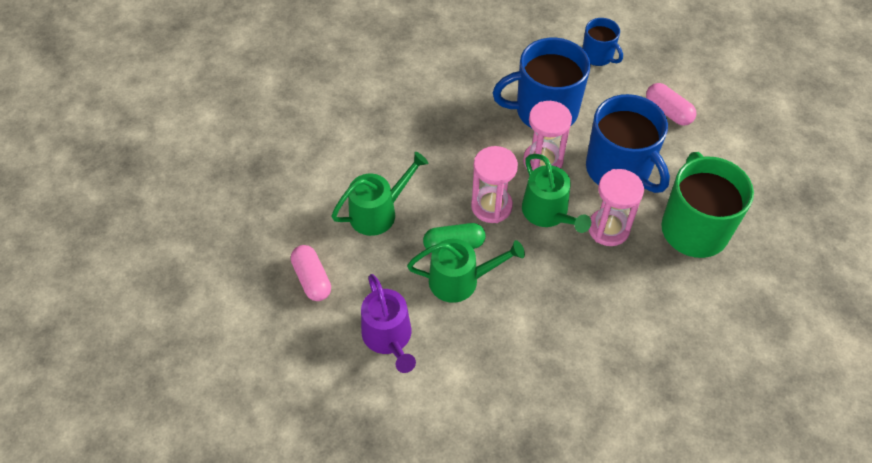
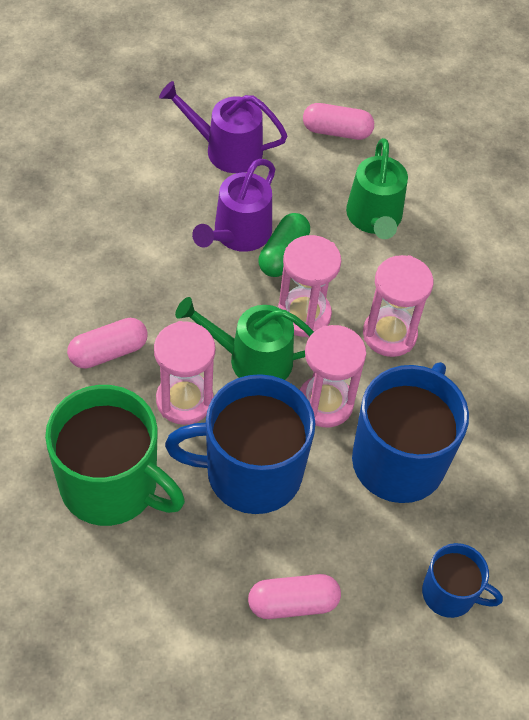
camera: 120 degrees right, 0 degrees up
green watering can [407,239,525,303] -> purple watering can [192,159,275,252]
blue mug [583,18,623,66] -> blue mug turned 150 degrees counterclockwise [422,543,503,618]
none -> pink capsule [67,318,148,369]
none -> pink hourglass [363,255,434,357]

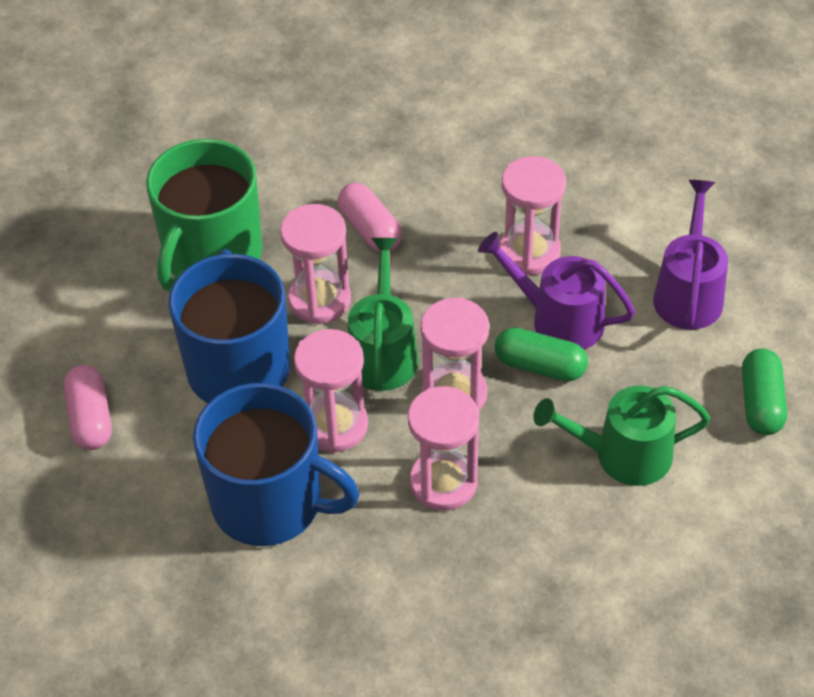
camera: 90 degrees right, 5 degrees down
pink capsule [303,103,374,140] -> green capsule [742,348,787,435]
blue mug [422,543,503,618] -> none
none -> pink hourglass [499,156,566,276]

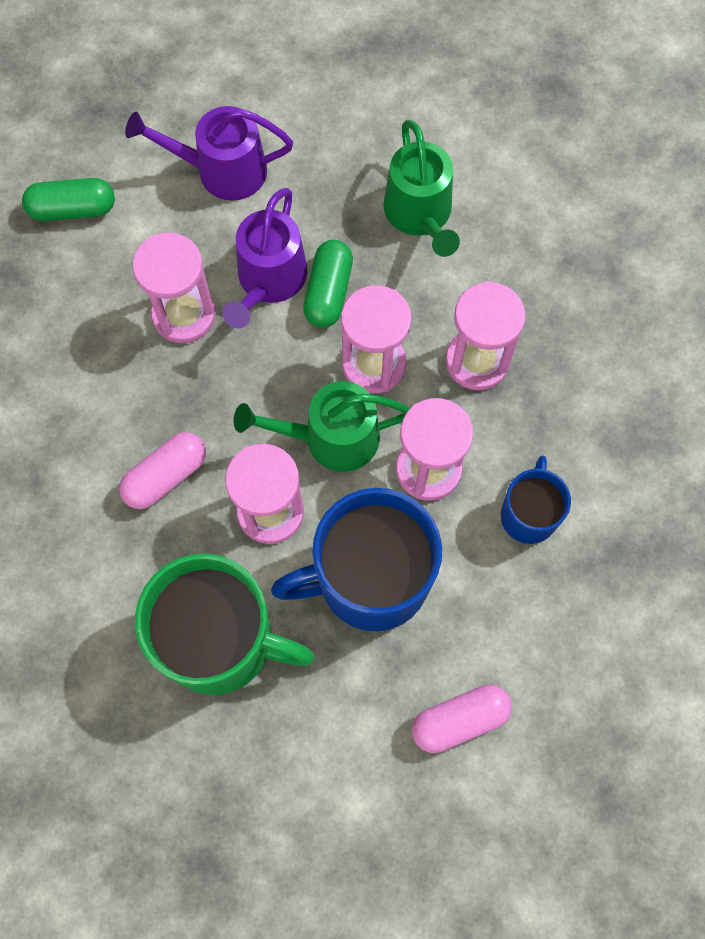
camera: 100 degrees left, 20 degrees up
blue mug [193,383,360,546] -> blue mug [501,456,571,544], size x0.53
green capsule [742,348,787,435] -> green capsule moved to [22,178,115,221]

